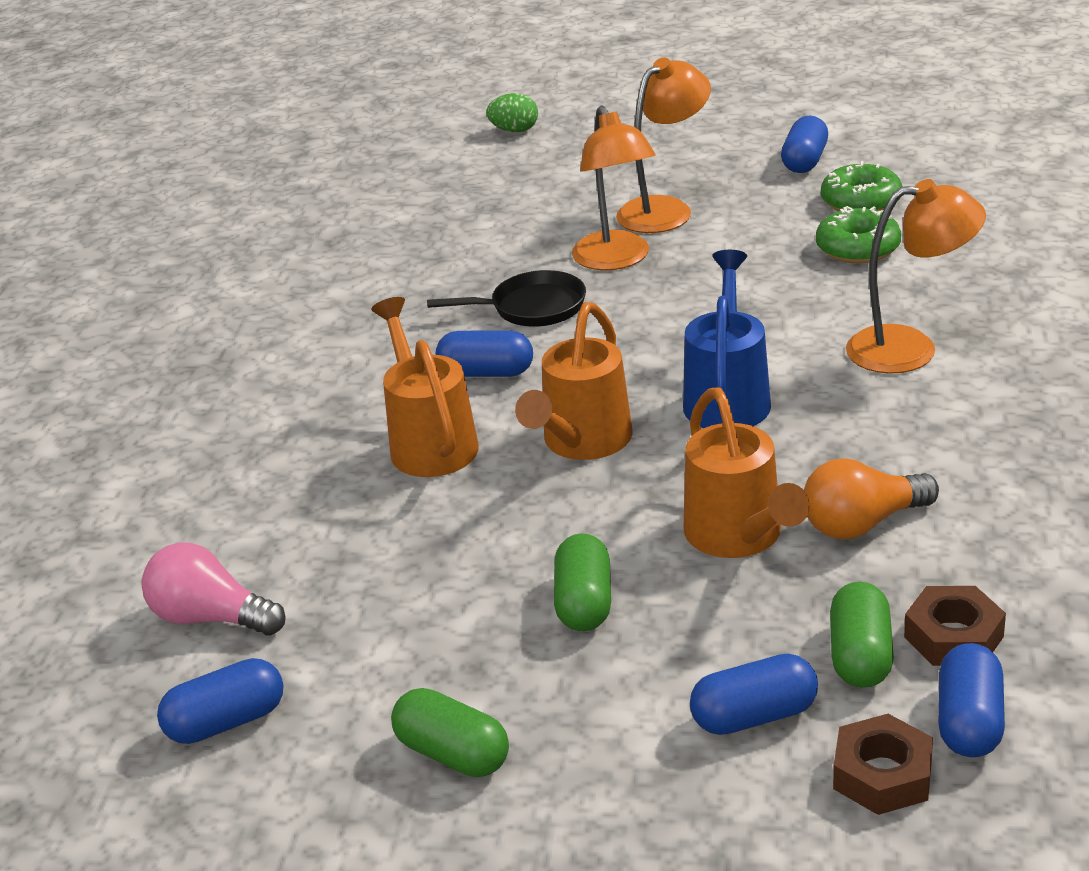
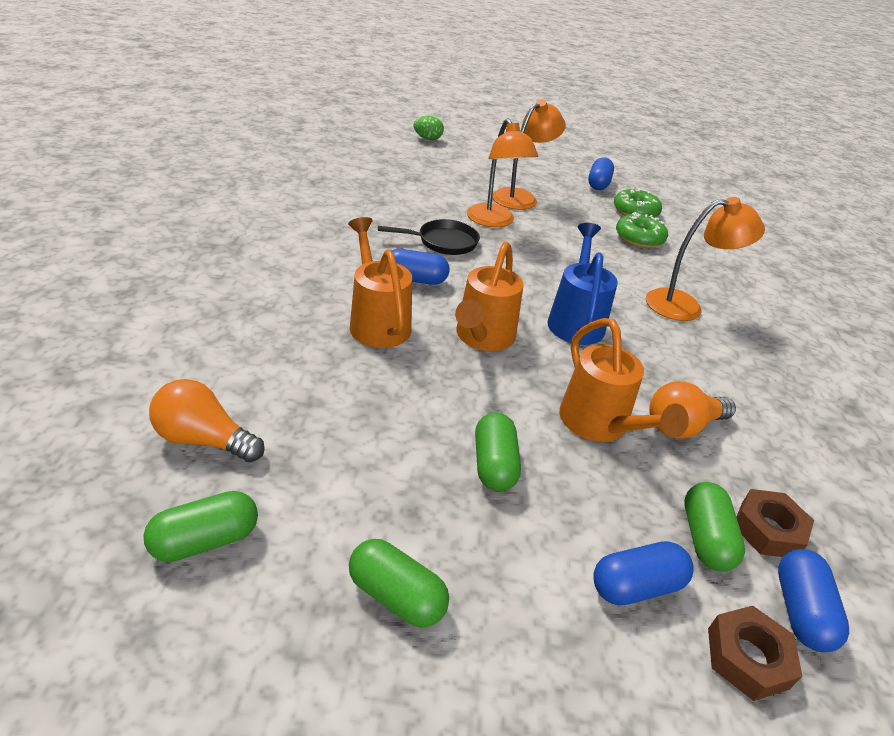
camera: 10 degrees left, 5 degrees up
pink light bulb [141,542,286,636] -> orange light bulb [149,379,265,463]
blue capsule [157,658,284,744] -> green capsule [143,491,258,562]

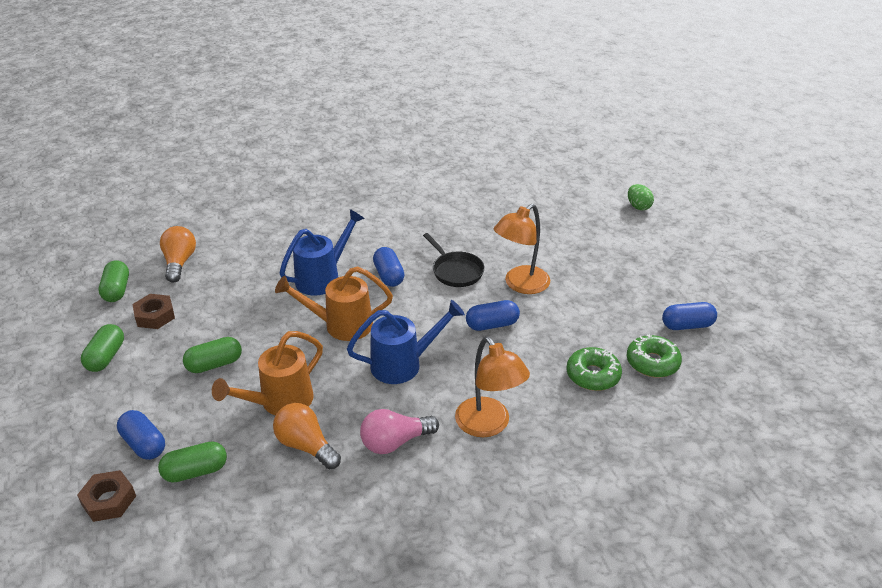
camera: 70 degrees right, 0 degrees up
green capsule [143,491,258,562] -> green capsule turned 45 degrees clockwise [99,260,129,302]
orange watering can [348,217,412,348] -> blue watering can [280,209,365,295]
orange lamp [492,99,566,210] -> none
brown nut [736,489,814,557] -> brown nut moved to [133,294,175,329]
blue capsule [778,549,849,652] -> blue capsule moved to [466,300,520,331]
none -> pink light bulb [360,409,439,454]

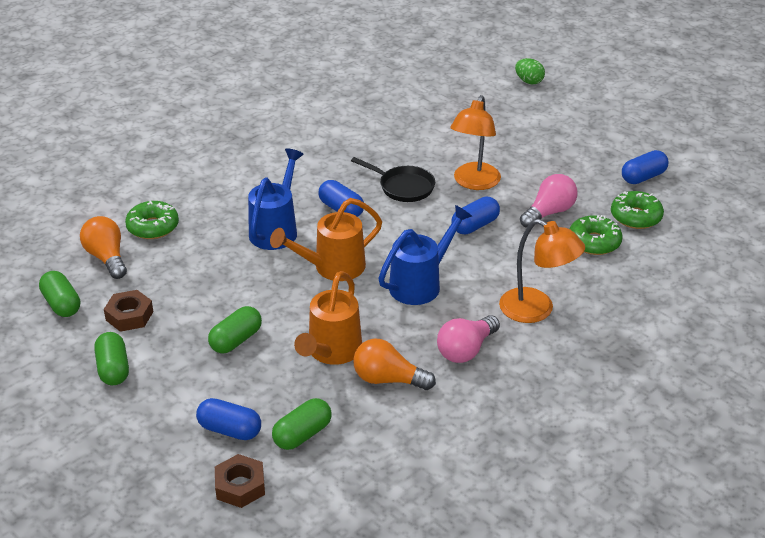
camera: 25 degrees left, 0 degrees up
none -> green donut [125,201,179,239]
none -> pink light bulb [520,174,578,228]

